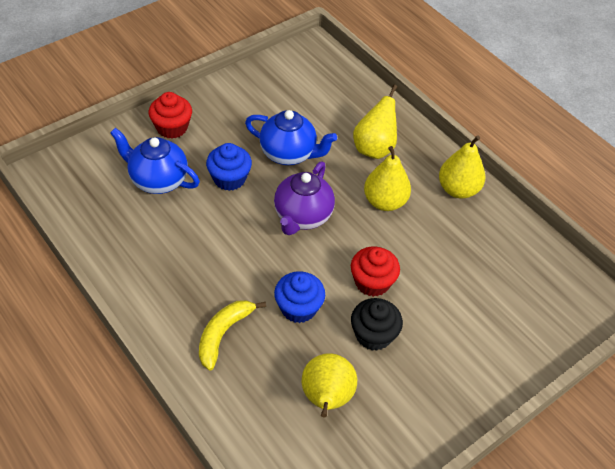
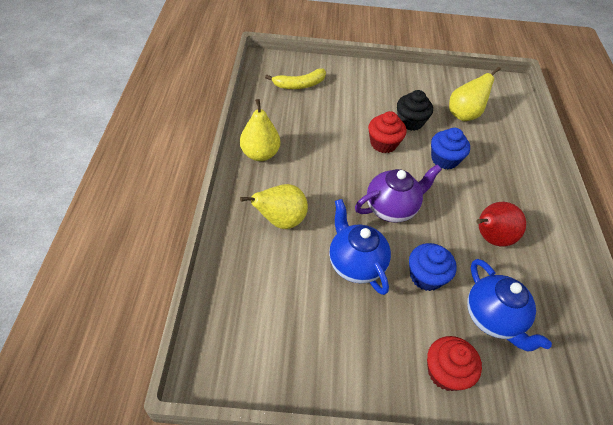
camera: 140 degrees left, 0 degrees up
yellow banana [199,300,266,370] -> yellow banana moved to [265,68,326,89]
yellow pear [364,146,411,211] -> none
none -> red pear [476,202,526,247]

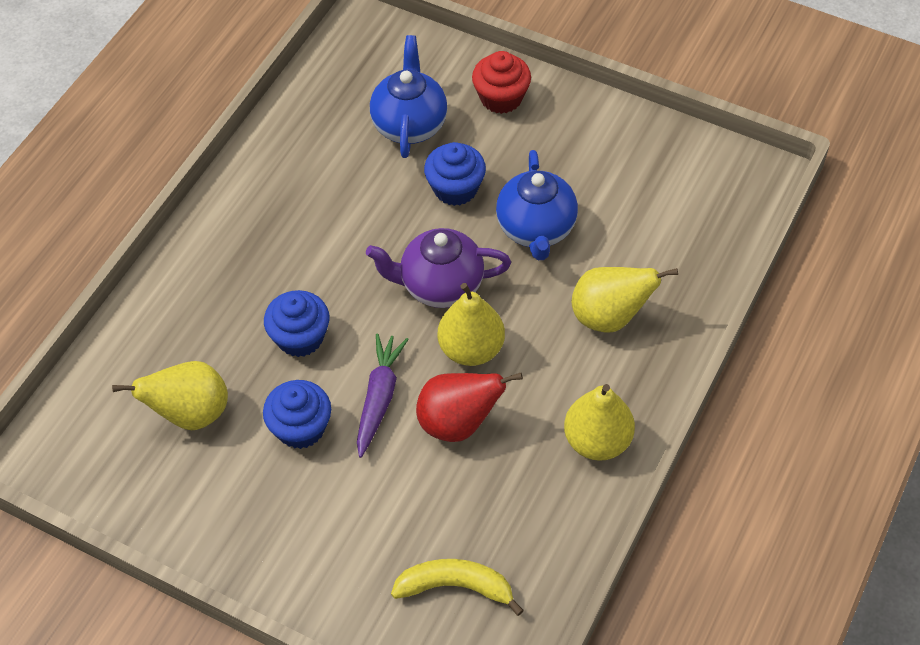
camera: 150 degrees left, 5 degrees up
red cupcake [368,111,407,153] -> purple carrot [357,333,409,458]
black cupcake [397,90,433,131] -> blue cupcake [263,380,331,449]
red pear [476,202,526,247] -> red pear moved to [416,373,523,442]
none -> yellow pear [438,283,505,366]

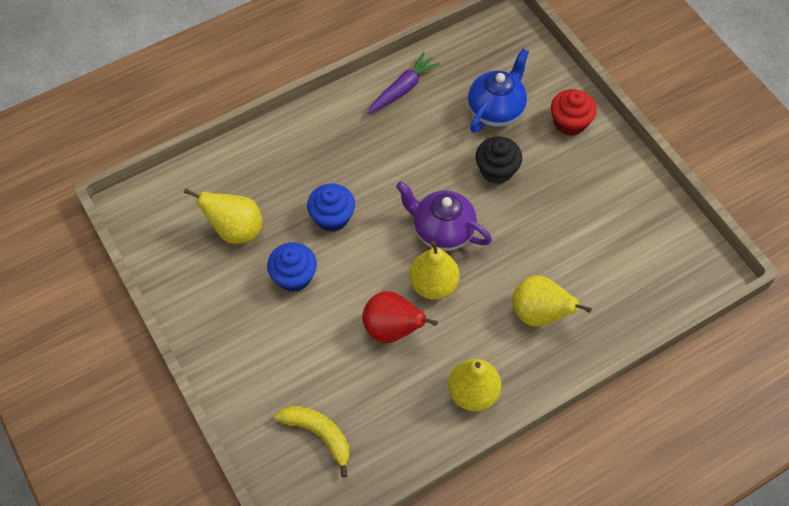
camera: 30 degrees right, 5 degrees up
purple carrot [357,333,409,458] -> purple carrot moved to [368,52,440,114]
blue cupcake [424,142,486,206] -> black cupcake [476,136,522,184]
blue teapot [496,150,578,260] -> none

